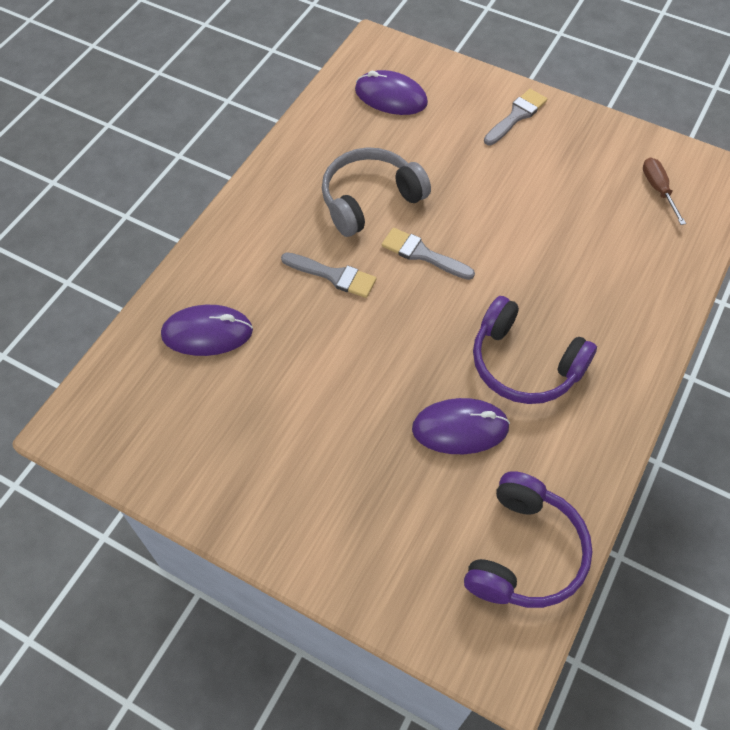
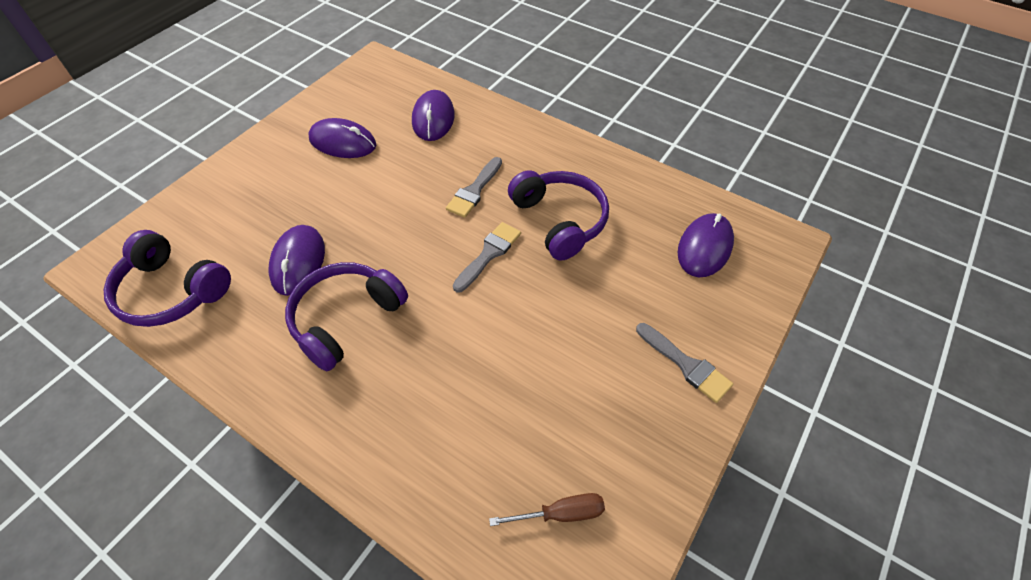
camera: 95 degrees right, 5 degrees down
grey headphones [322,147,431,237] -> purple headphones [508,170,609,261]
none -> purple mouse [308,118,376,158]

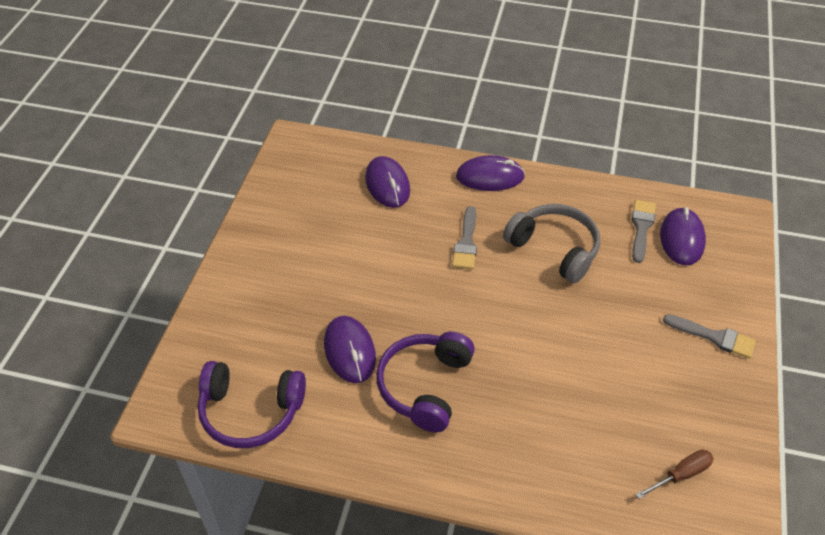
camera: 20 degrees left, 5 degrees down
purple mouse [308,118,376,158] -> purple mouse moved to [456,155,525,191]
grey brush [453,222,521,293] -> grey brush moved to [632,200,656,263]
purple headphones [508,170,609,261] -> grey headphones [503,204,600,283]

